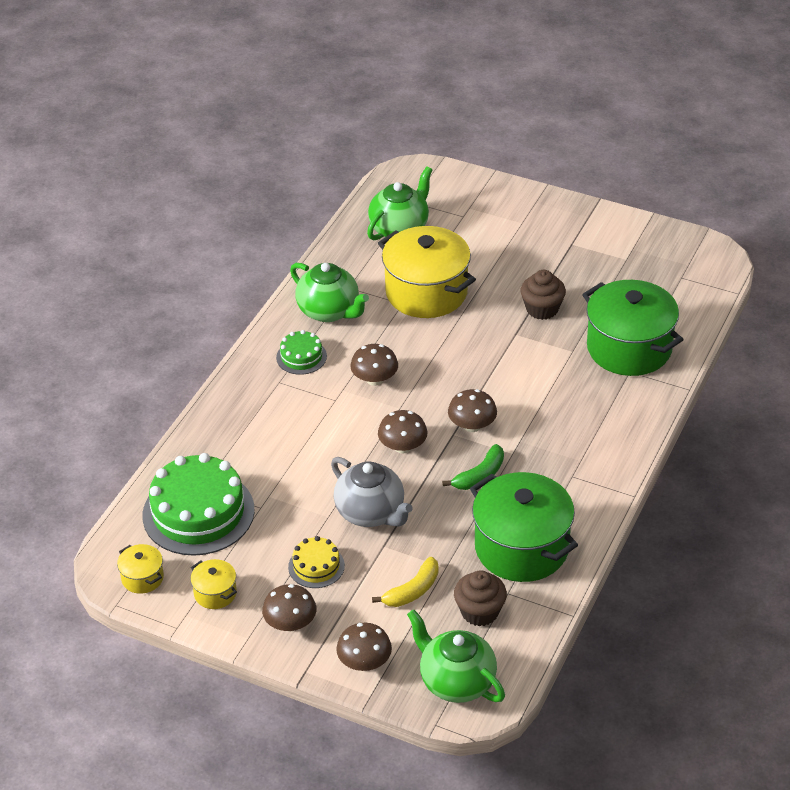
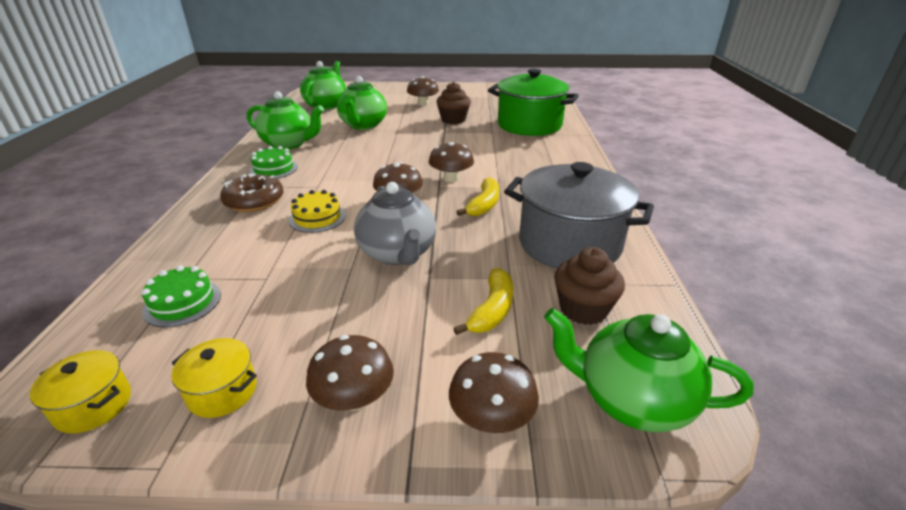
camera: 25 degrees left, 10 degrees down
green cake [142,453,255,556] -> green cake [142,265,221,327], size x0.49
yellow cake [288,536,345,588] -> yellow cake moved to [289,190,346,233]
grey teapot [331,457,413,527] -> grey teapot turned 45 degrees clockwise [354,182,436,265]
brown mushroom [350,344,398,386] -> brown mushroom moved to [407,76,439,106]
yellow pot [378,226,476,318] -> green teapot [337,76,387,130]
green banana [442,444,504,490] -> yellow banana [456,177,499,216]
green pot [470,472,578,582] -> grey pot [504,162,654,269]
none -> brown donut [220,174,284,212]

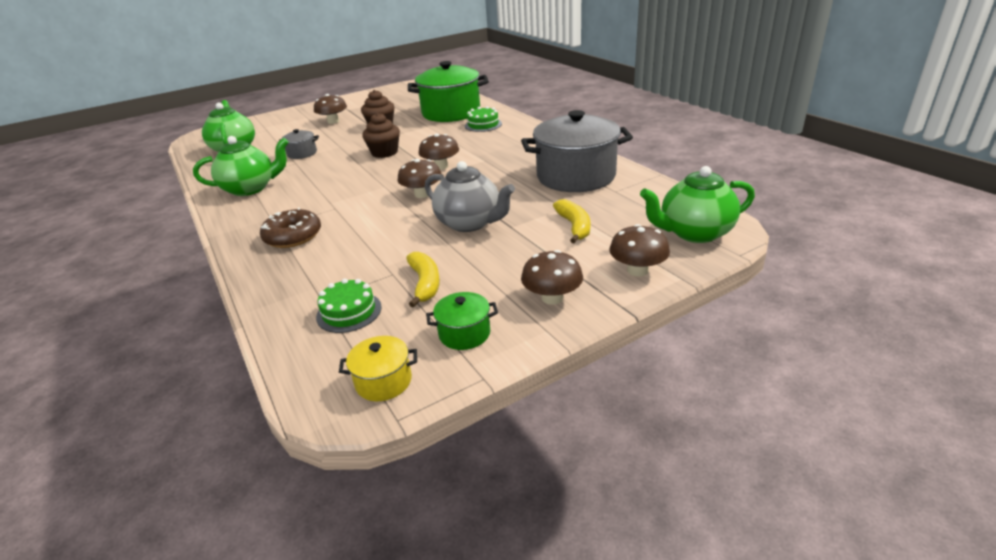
camera: 30 degrees left, 0 degrees up
yellow pot [171,338,257,418] -> green pot [426,292,498,350]
green cake [249,146,298,179] -> green cake moved to [465,106,502,132]
yellow cake [289,190,346,233] -> none
green teapot [337,76,387,130] -> grey pot [278,129,319,159]
yellow banana [456,177,499,216] -> yellow banana moved to [406,252,440,308]
brown cupcake [554,247,625,325] -> brown cupcake moved to [362,113,400,158]

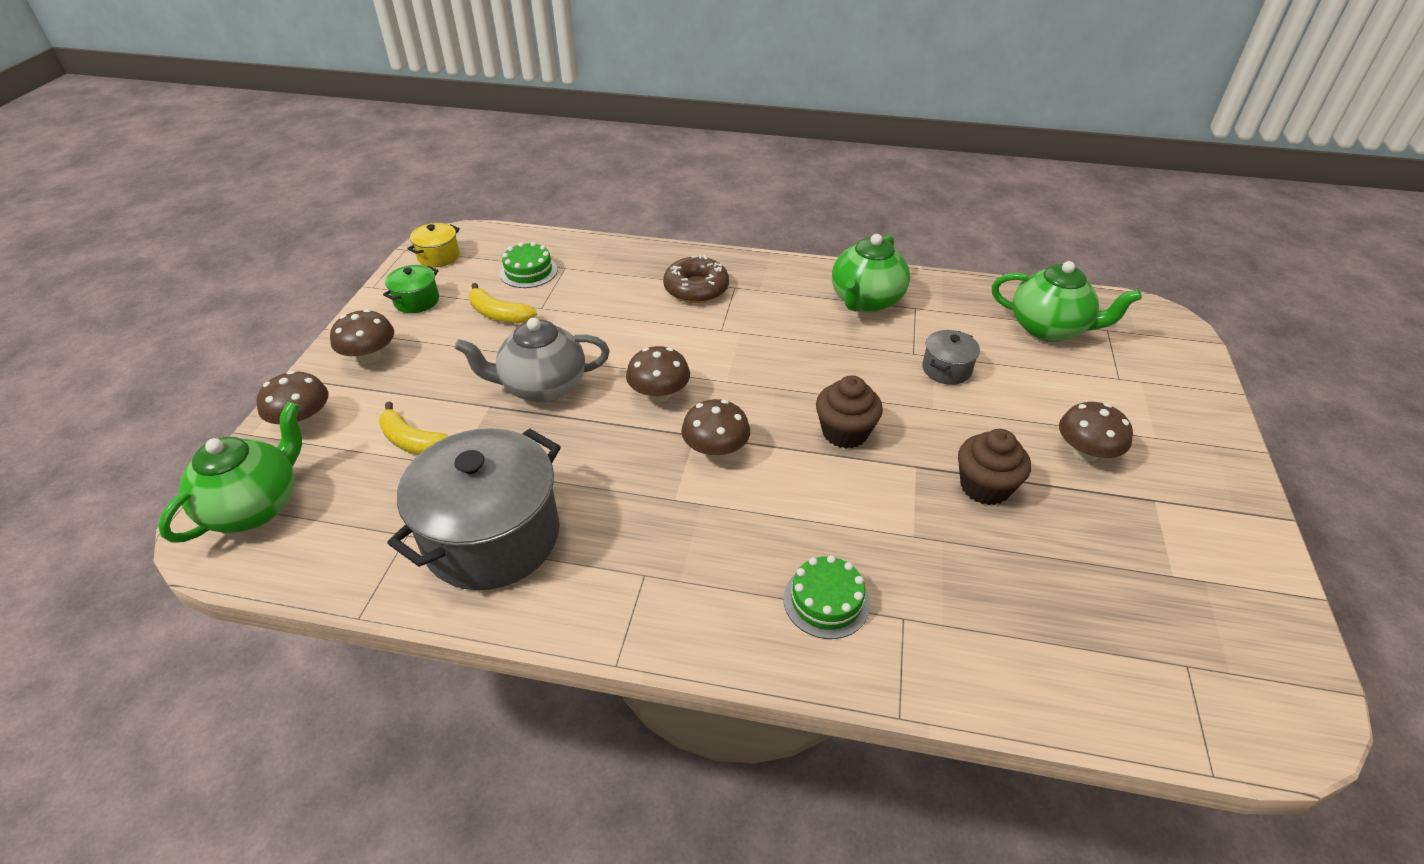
camera: 130 degrees right, 10 degrees up
green pot [408,61,489,122] -> none

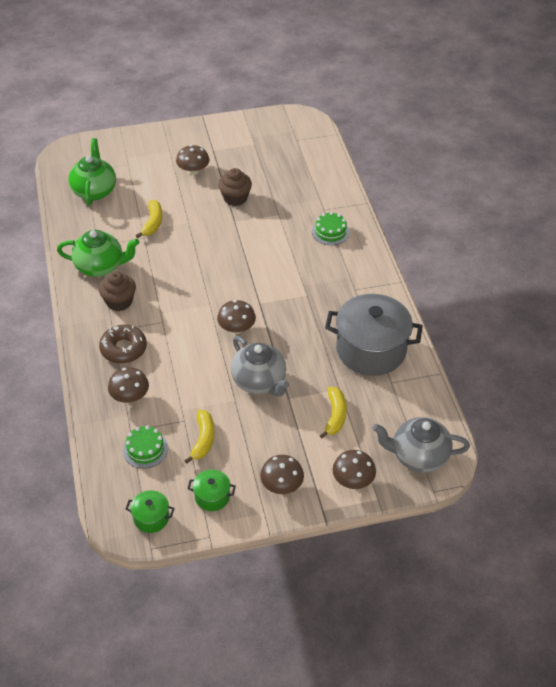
camera: 115 degrees left, 5 degrees up
green teapot [158,401,302,543] -> grey teapot [373,417,470,473]
yellow pot [407,223,460,267] -> green pot [125,490,174,533]
brown mushroom [681,399,750,459] -> brown mushroom moved to [108,367,149,403]
brown cupcake [816,375,883,448] -> brown cupcake moved to [99,271,136,311]
grey pot [922,330,980,385] -> yellow banana [136,200,162,238]

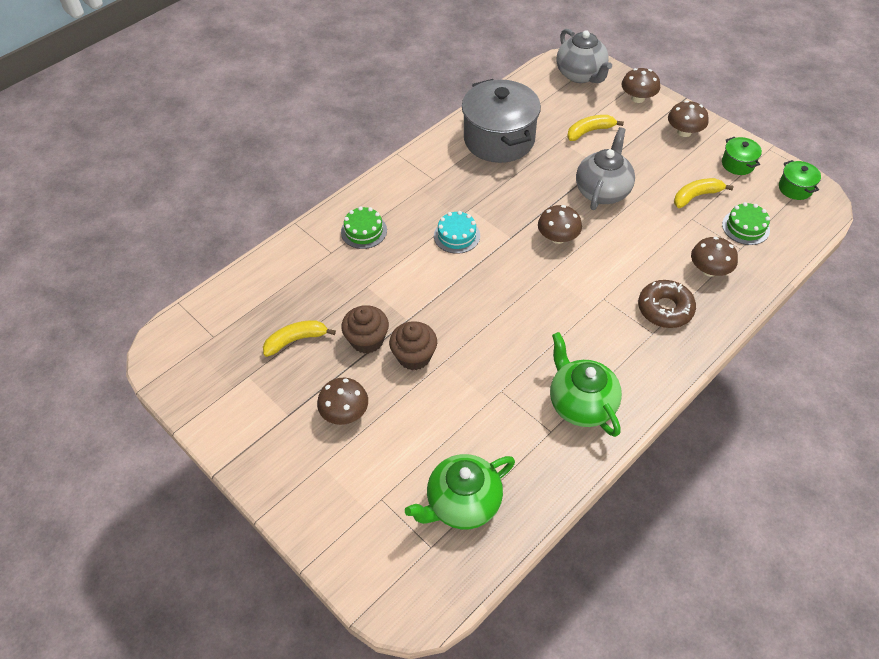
camera: 120 degrees left, 5 degrees up
brown cupcake [99,271,136,311] -> brown cupcake moved to [389,321,437,370]
yellow banana [136,200,162,238] -> yellow banana moved to [263,320,336,357]
none -> turquoise cake [434,211,480,254]

